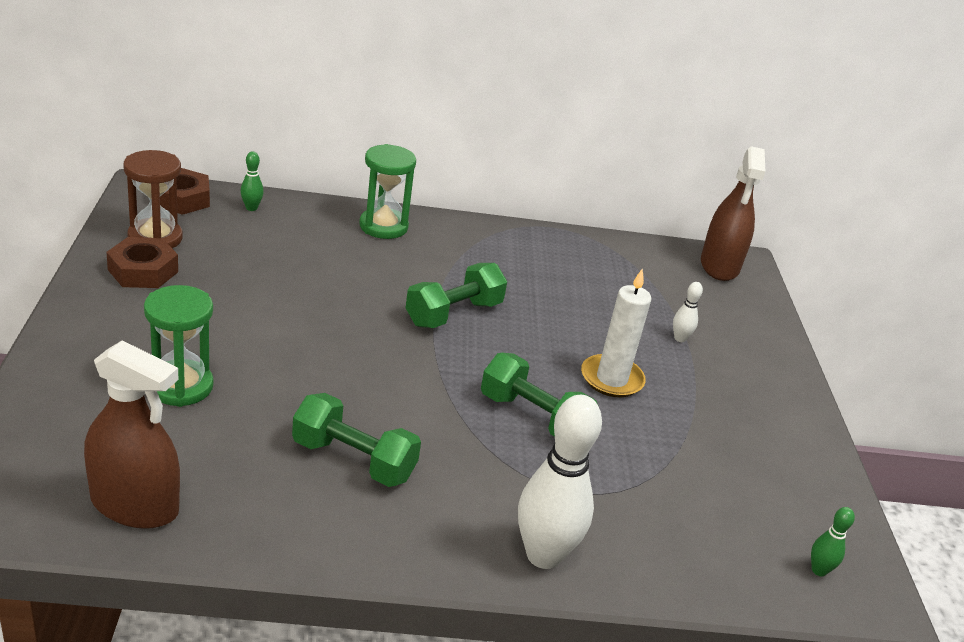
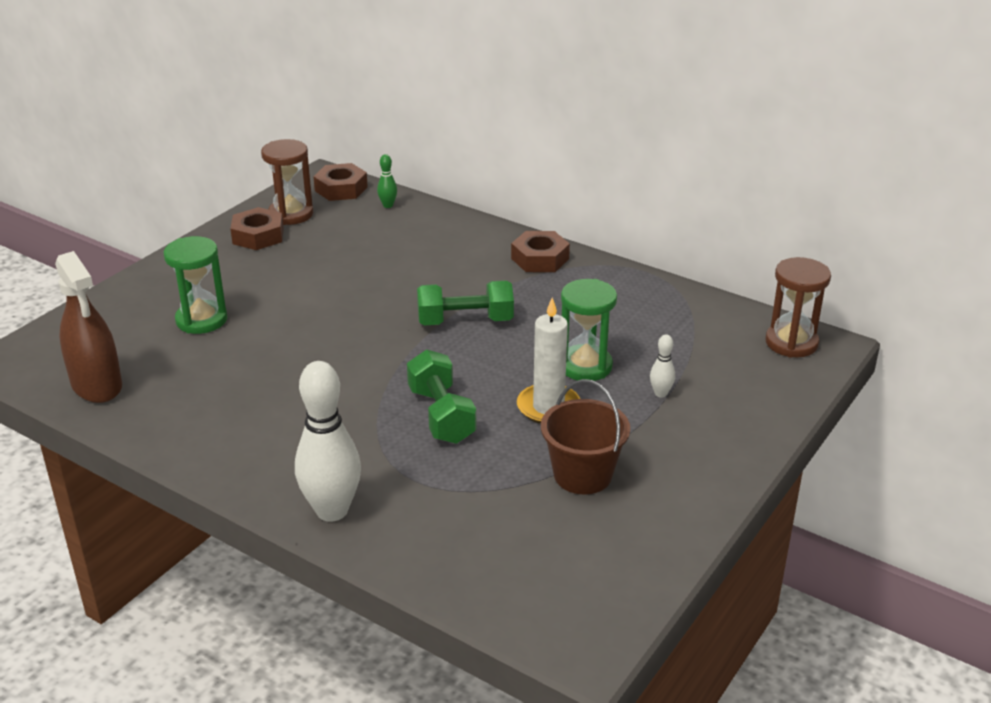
camera: 40 degrees right, 0 degrees up
green dumbbell [292,393,421,487] -> none
green hourglass [359,144,416,239] -> green hourglass moved to [561,279,617,381]
brown spray bottle [701,146,765,281] -> brown hourglass [765,257,831,358]
green bowling pin [811,507,855,576] -> none
none -> brown nut [511,231,570,272]
none -> brown bucket [541,379,630,494]

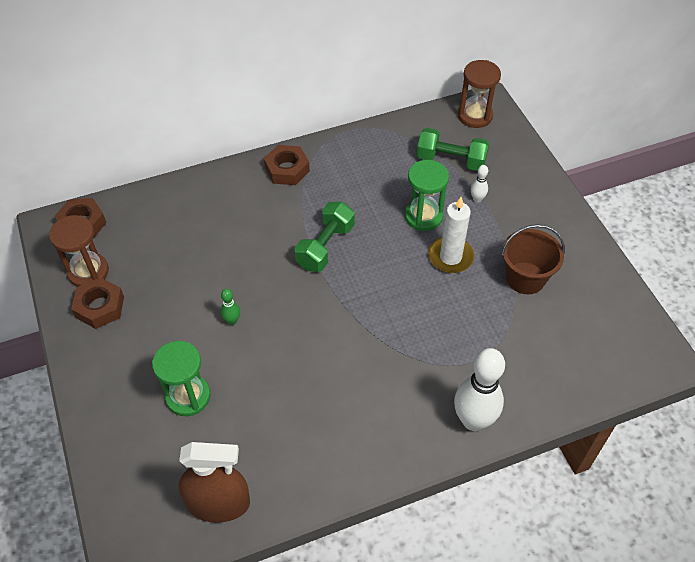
camera: 55 degrees left, 20 degrees up
green bowling pin [377,154,397,208] -> green bowling pin moved to [221,289,240,325]
green dumbbell [407,350,477,444] -> green dumbbell moved to [417,128,489,171]

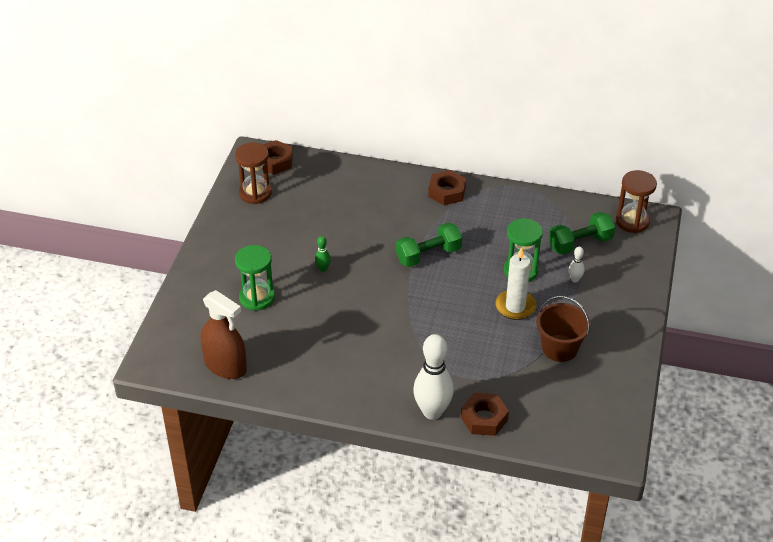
camera: 35 degrees right, 10 degrees down
brown nut [71,277,124,329] -> brown nut moved to [461,393,509,436]
green dumbbell [417,128,489,171] -> green dumbbell turned 75 degrees counterclockwise [549,212,615,255]

